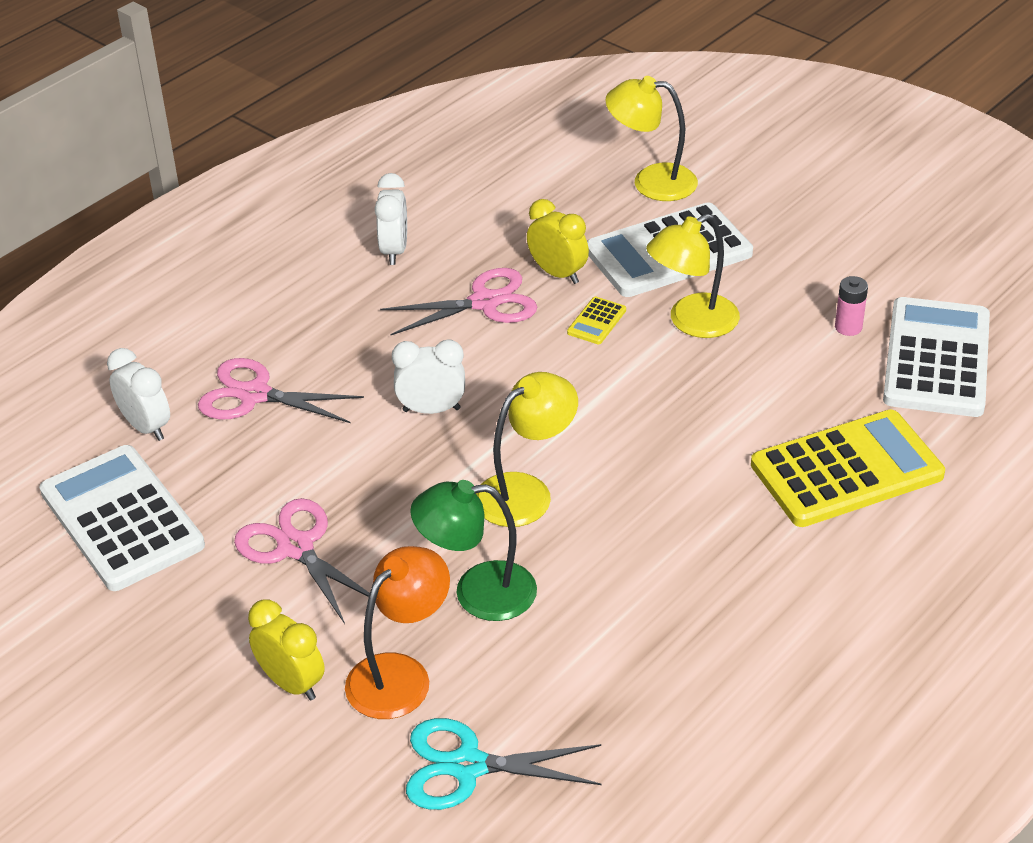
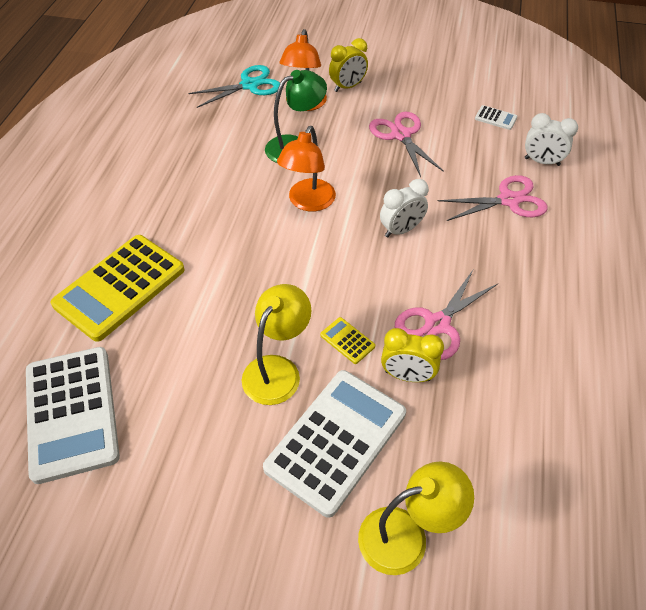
camera: 150 degrees right, 10 degrees up
white calculator [39,445,205,591] -> white calculator [475,105,518,130], size x0.40
pink scissors [234,498,370,624] -> pink scissors turned 135 degrees counterclockwise [369,112,444,177]
yellow clock [248,599,325,701] -> yellow clock turned 45 degrees counterclockwise [329,38,368,92]
white clock [374,173,407,265] -> none
yellow lamp [476,372,578,527] -> orange lamp [277,126,336,212]
yellow calculator [567,297,626,344] -> yellow calculator turned 45 degrees counterclockwise [320,317,375,364]
pink battery [835,276,868,336] -> none

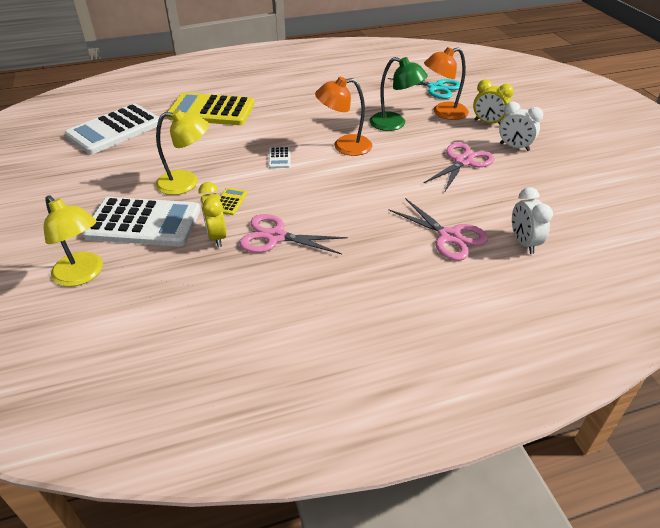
camera: 60 degrees right, 10 degrees down
white clock [380,179,429,237] -> white clock moved to [499,102,543,151]
white calculator [475,105,518,130] -> white calculator moved to [269,147,291,168]

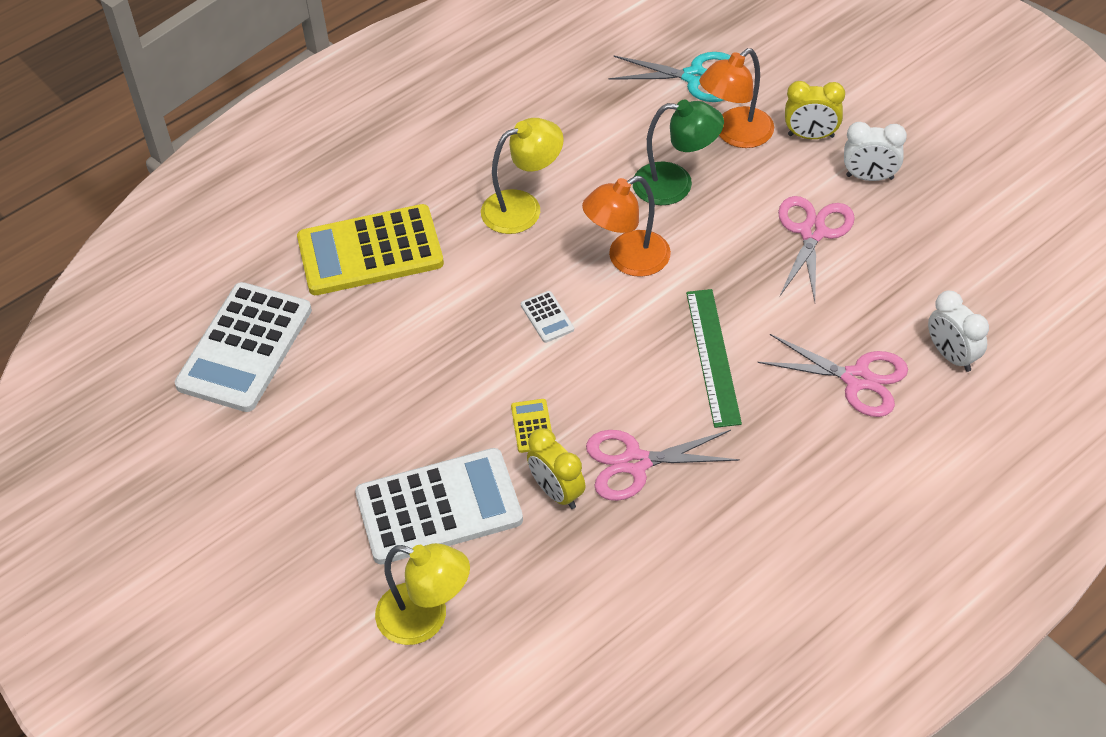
camera: 20 degrees left, 10 degrees up
yellow lamp [156,109,209,195] -> yellow lamp moved to [481,118,564,234]
none -> green ruler [686,289,742,428]

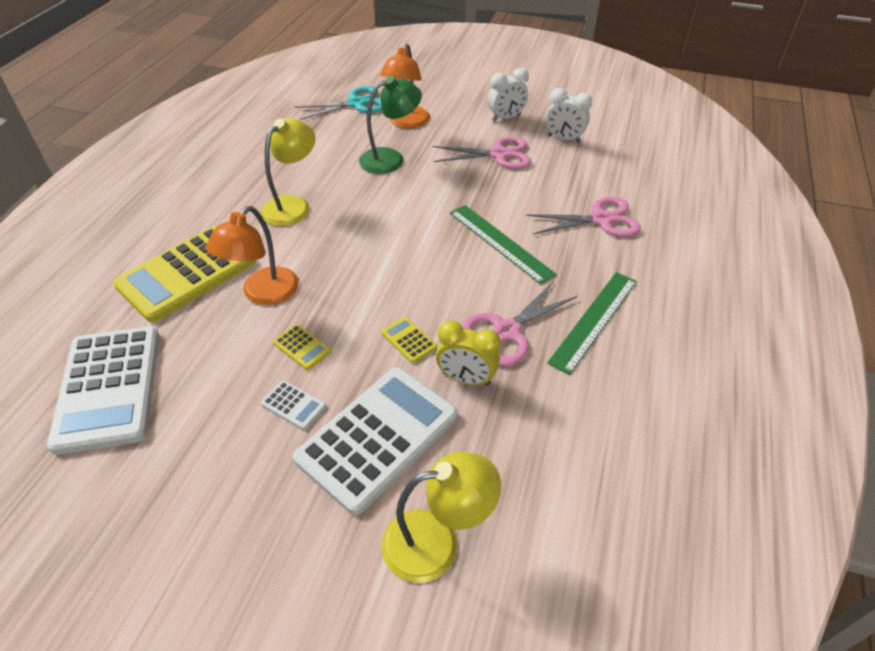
camera: 35 degrees left, 5 degrees down
white calculator [521,291,574,343] -> white calculator moved to [261,380,326,430]
orange lamp [582,176,671,277] -> orange lamp moved to [206,206,299,305]
pink scissors [778,196,855,302] -> pink scissors turned 105 degrees clockwise [433,136,531,169]
yellow clock [785,81,845,139] -> none
white clock [928,290,989,372] -> white clock moved to [546,88,592,143]
none -> yellow calculator [273,324,331,370]
none -> green ruler [547,272,637,375]

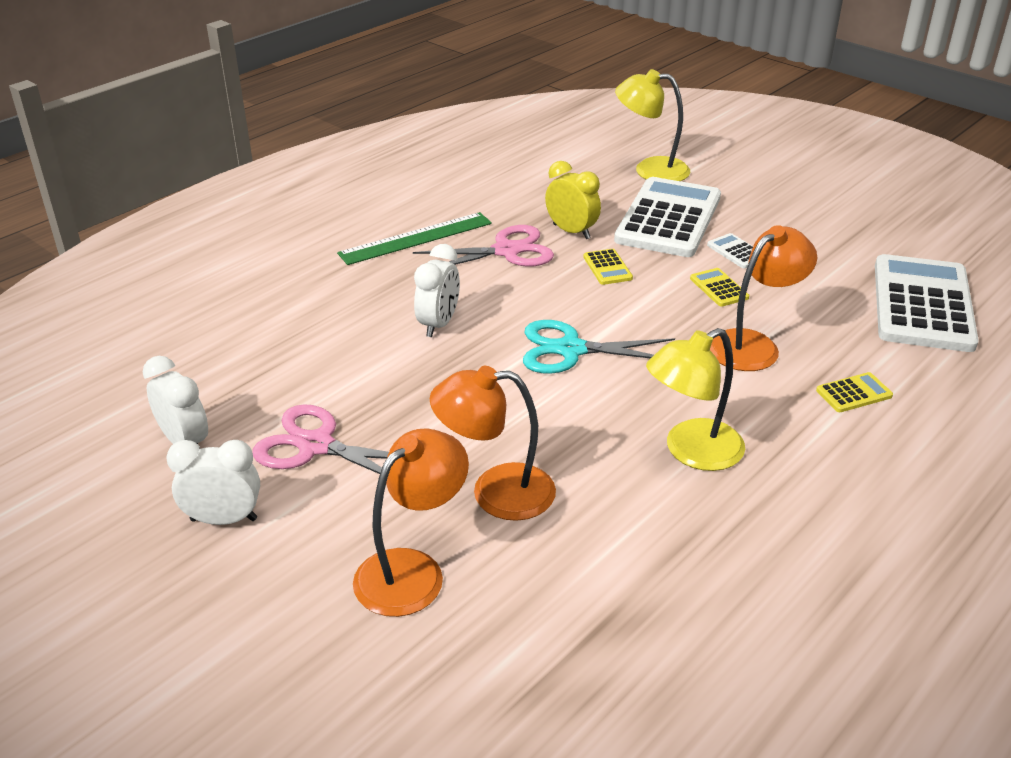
camera: 155 degrees left, 10 degrees down
yellow calculator [113,226,255,323] -> yellow calculator [816,372,893,412], size x0.40
white calculator [293,367,458,515] -> white calculator turned 135 degrees clockwise [614,177,721,257]
turquoise scissors [294,86,382,120] -> turquoise scissors moved to [523,320,675,374]
green lamp [359,76,422,174] -> orange lamp [430,366,556,521]
green ruler [450,205,557,285] -> white clock [414,244,460,337]
pink scissors [526,197,641,237] -> none

